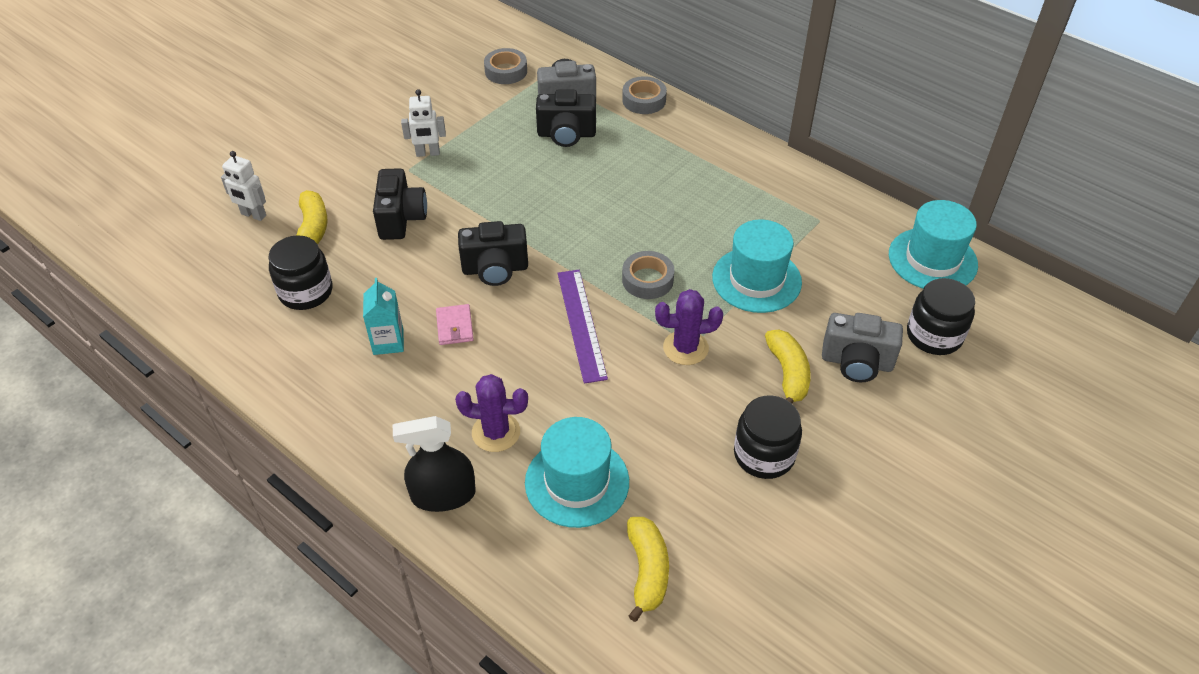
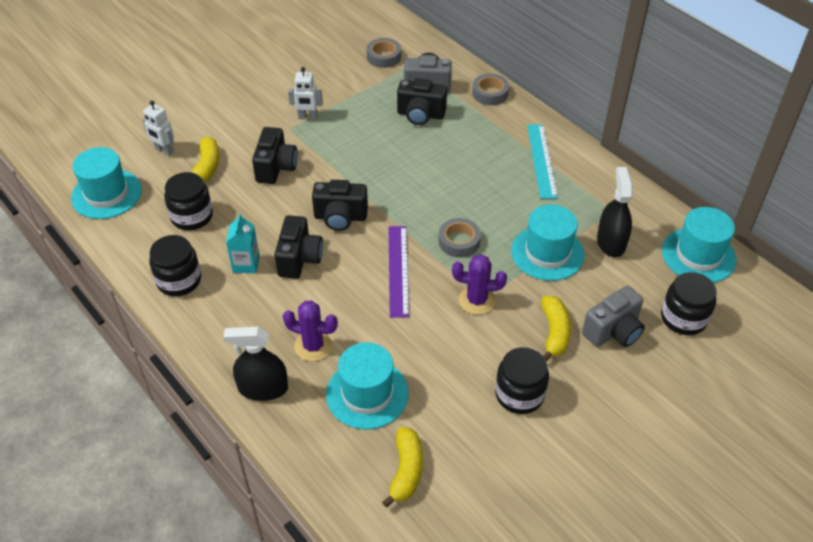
camera: 10 degrees right, 0 degrees up
pink wallet [436,304,474,345] -> black camera [274,215,323,279]
grey camera [822,313,903,383] -> grey camera turned 60 degrees counterclockwise [582,286,645,347]
none -> turquoise hat [71,147,142,219]
none -> black jar [149,235,201,296]
none -> turquoise ruler [527,124,558,199]
none -> black spray bottle [597,167,633,257]

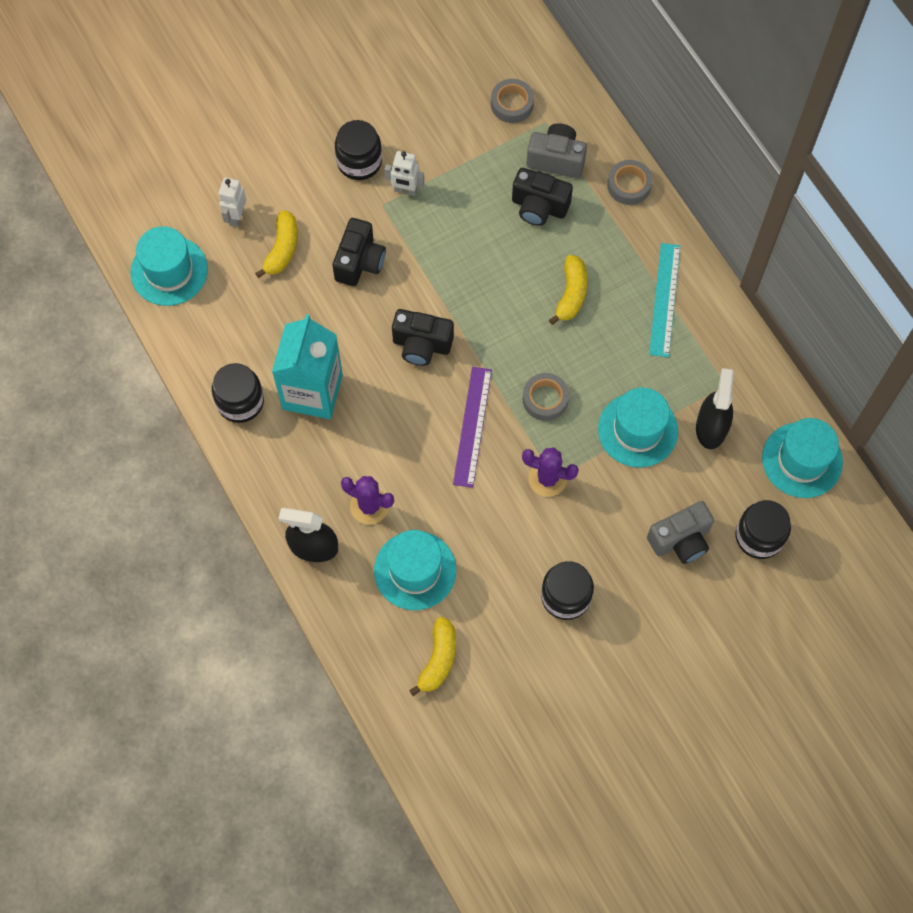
camera: 10 degrees right, 20 degrees up
white robot [142,100,174,156] -> white robot turned 60 degrees clockwise [219,177,246,227]
black jar [164,172,213,230] -> black jar moved to [335,120,382,180]
turquoise carton [226,213,260,273] -> turquoise carton [272,314,343,419], size x1.98
black camera [274,215,323,279] -> none
yellow banana [542,296,571,361] -> yellow banana moved to [549,255,587,325]

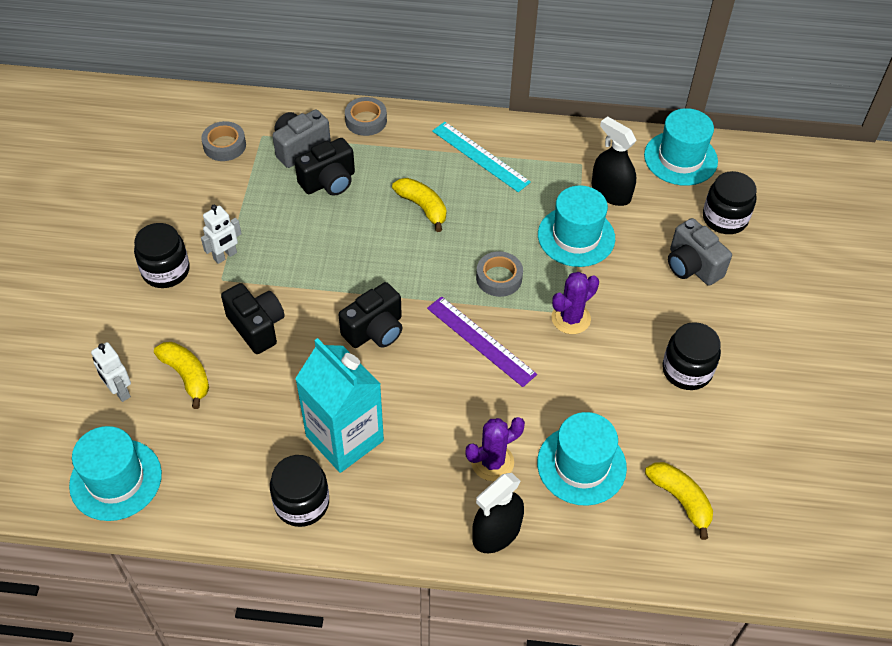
camera: 55 degrees left, 15 degrees down
grey camera [647,501,714,564] -> grey camera turned 135 degrees clockwise [668,218,732,286]

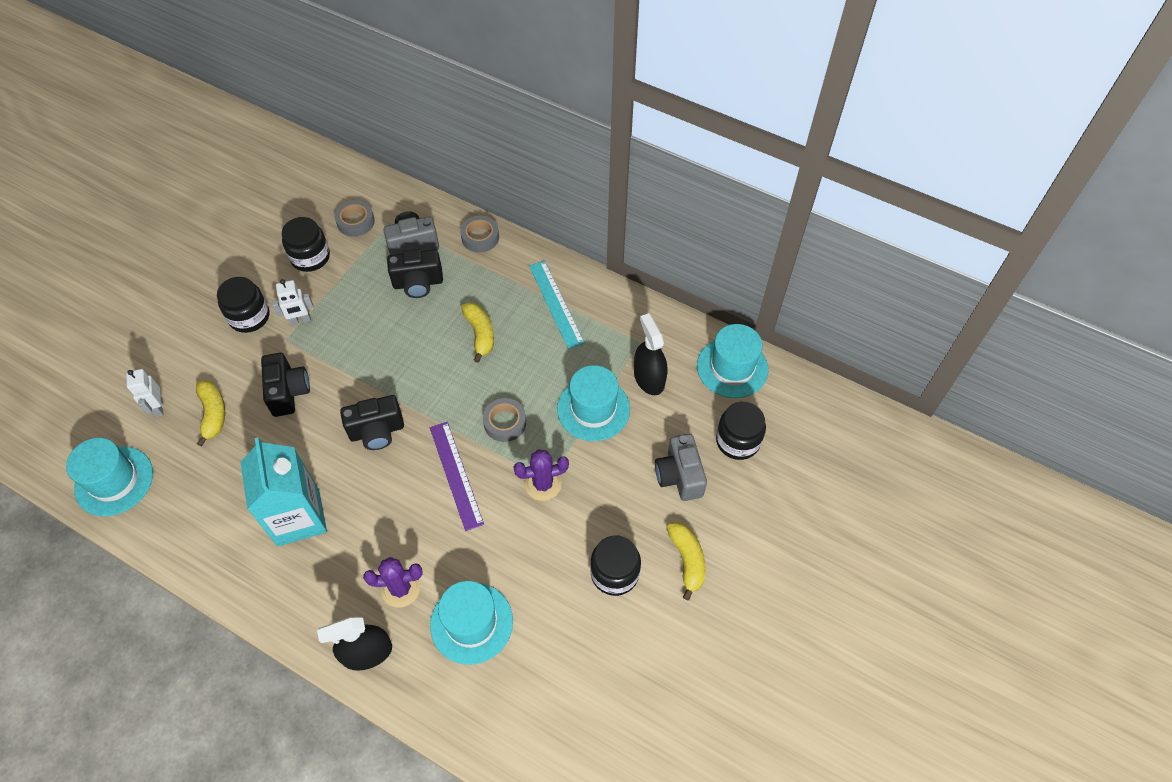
camera: 25 degrees right, 5 degrees up
black jar [270,455,329,527] -> black jar moved to [282,217,330,272]
yellow banana [645,462,713,540] -> yellow banana moved to [667,522,705,601]

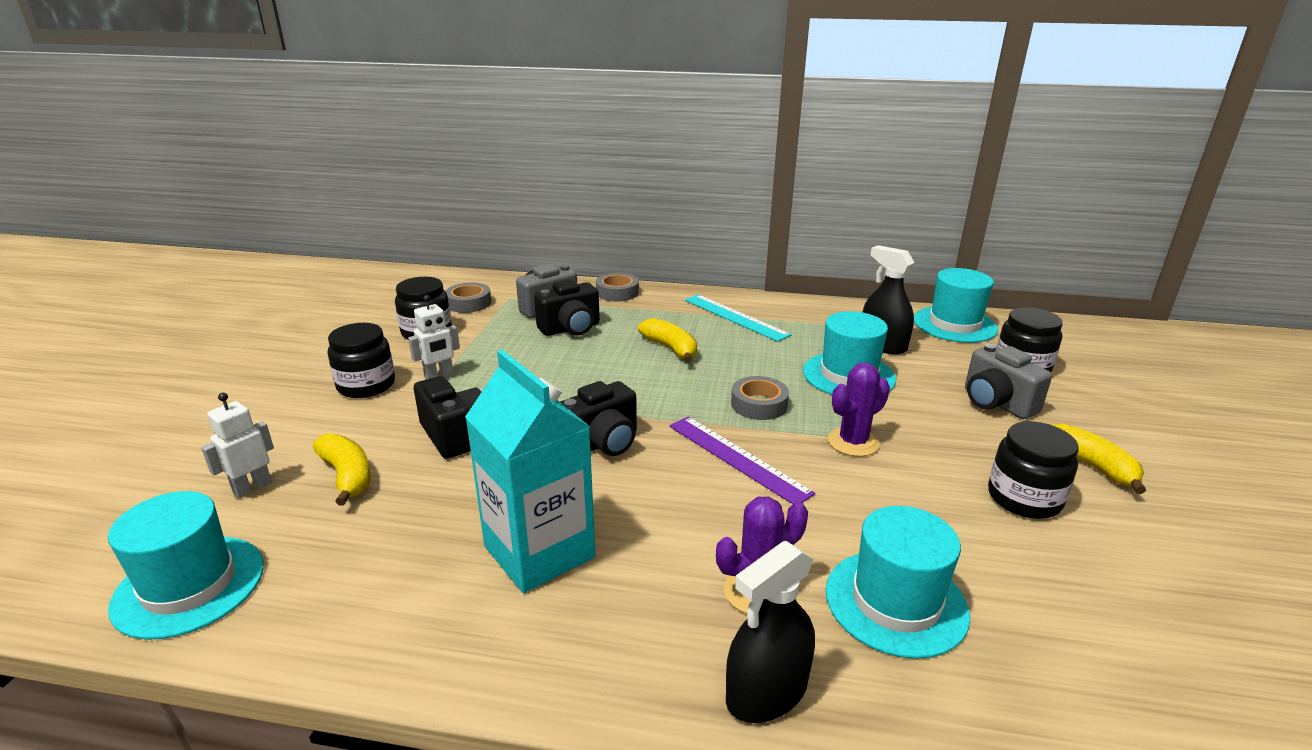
camera: 20 degrees left, 30 degrees down
white robot [126,369,163,417] -> white robot turned 75 degrees clockwise [201,393,274,499]

